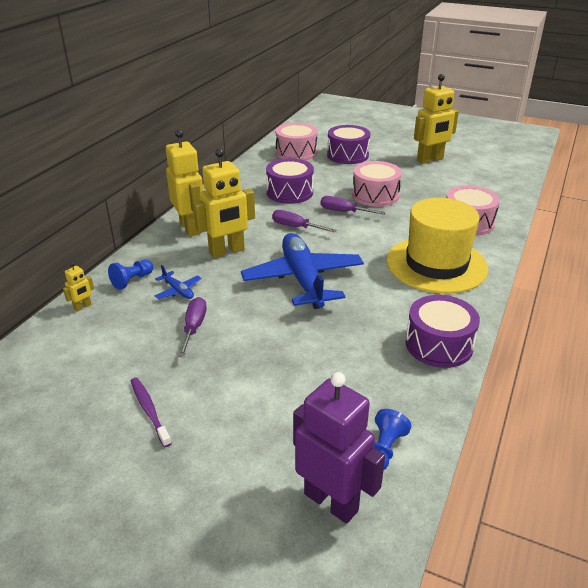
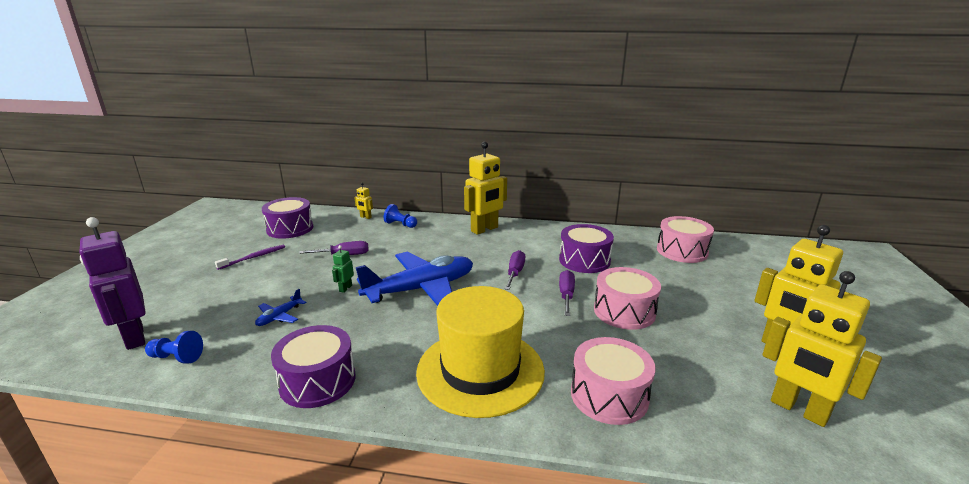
camera: 75 degrees right, 10 degrees down
blue plane [154,265,201,299] -> blue plane moved to [255,289,306,326]
yellow robot [193,149,255,258] -> yellow robot moved to [762,271,882,427]
purple robot [293,372,385,524] -> purple robot turned 120 degrees clockwise [80,217,145,350]
purple drum [327,125,370,164] -> purple drum moved to [262,197,314,239]
none -> green robot [332,245,354,293]

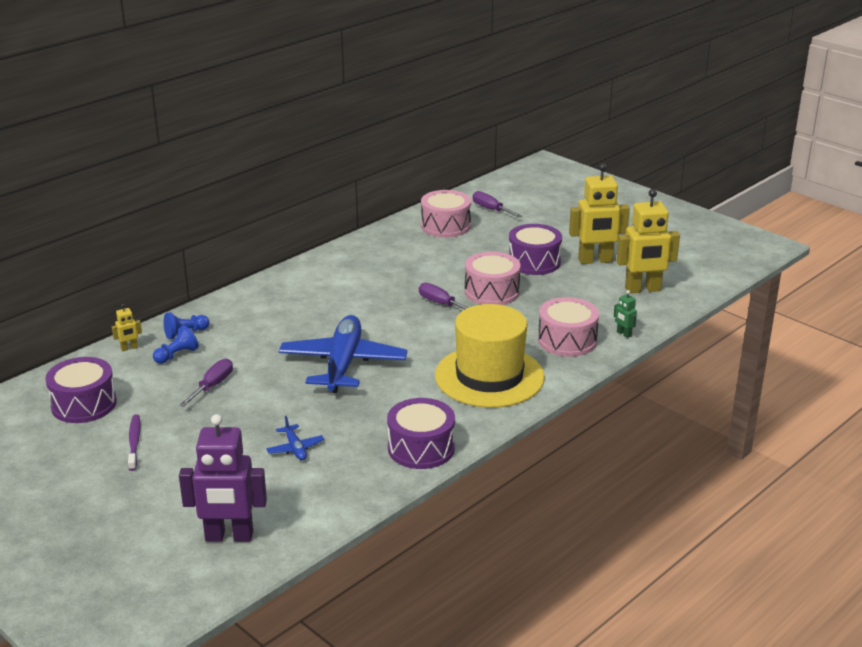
camera: 55 degrees left, 5 degrees up
blue pawn [145,331,203,363] -> blue pawn moved to [153,326,199,364]
green robot [332,245,354,293] -> green robot moved to [614,290,637,338]
yellow robot [464,142,507,235] -> none
purple screwdriver [505,250,525,290] -> purple screwdriver moved to [473,191,522,218]
purple drum [559,224,614,273] -> purple drum moved to [508,224,562,275]

